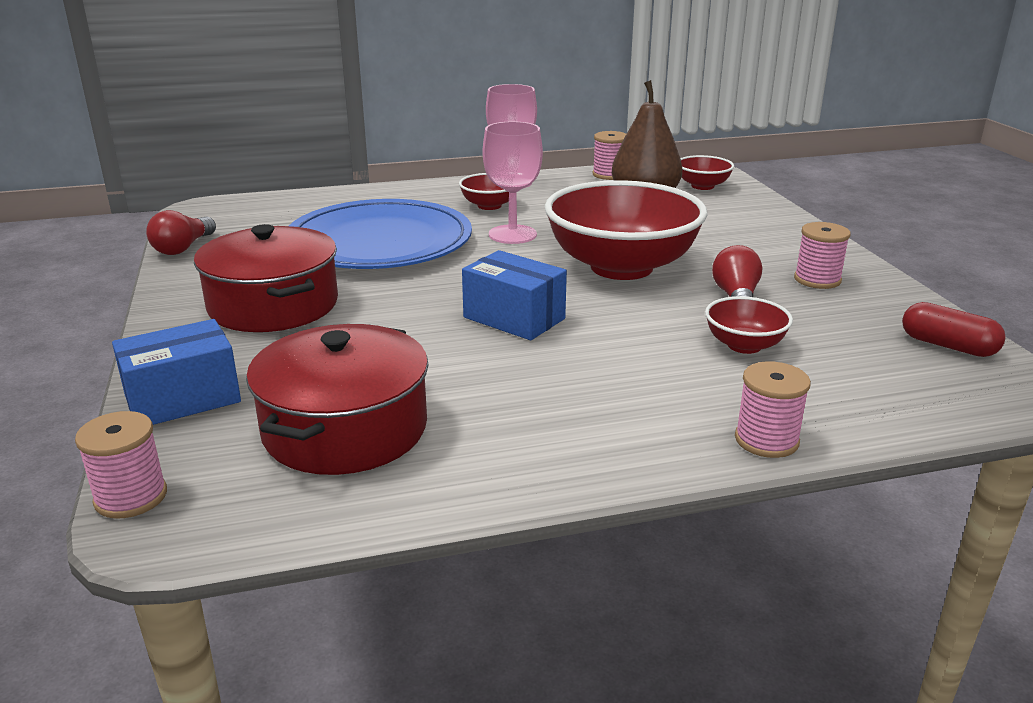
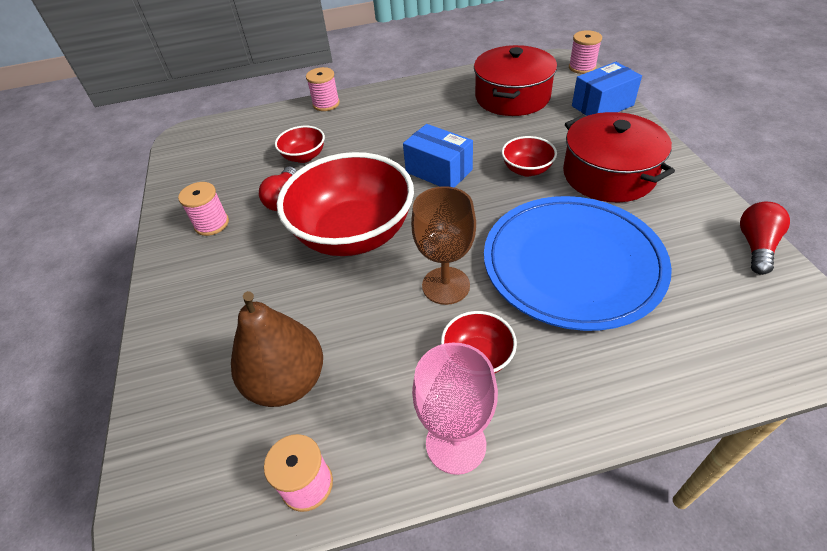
camera: 175 degrees left, 20 degrees up
pink goblet [483,121,543,244] -> brown goblet [411,186,476,305]
red bowl [680,155,734,190] -> red bowl moved to [502,136,557,176]
red capsule [902,302,1006,357] -> none

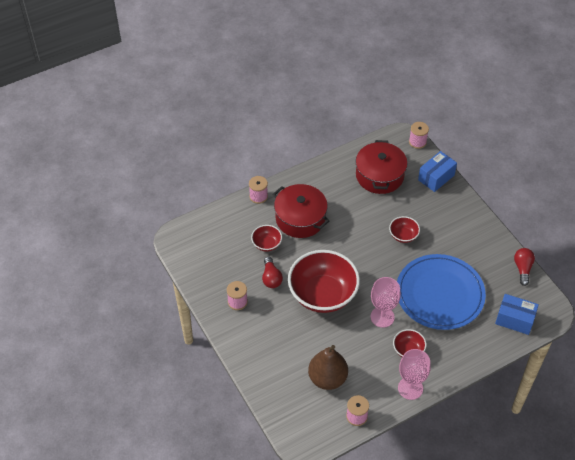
camera: 20 degrees left, 5 degrees up
blue box [403,124,473,188] -> blue box moved to [495,294,539,335]
brown goblet [411,186,476,305] -> pink goblet [371,277,401,328]
red pot [563,112,675,202] -> red pot moved to [273,184,329,238]

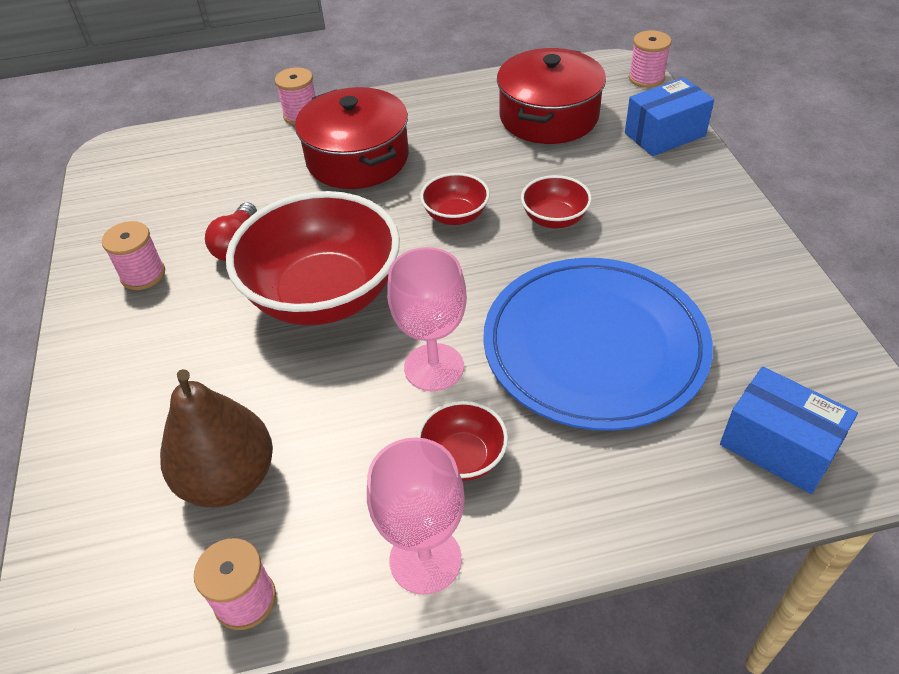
camera: 20 degrees right, 5 degrees down
red bowl [251,225,282,252] -> red bowl moved to [420,173,490,225]
red light bulb [514,248,535,286] -> none

